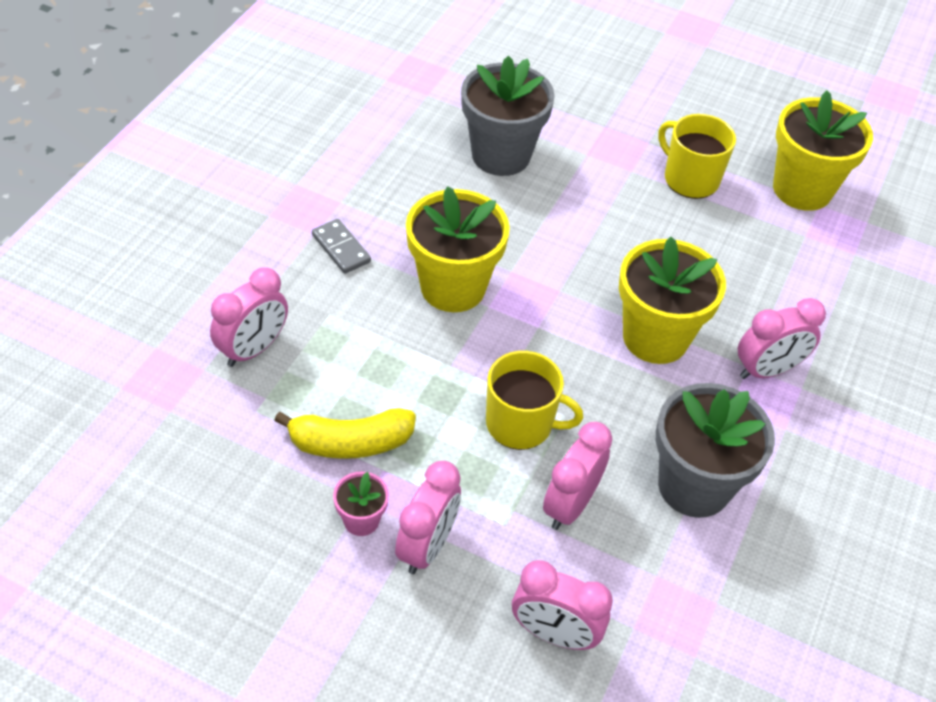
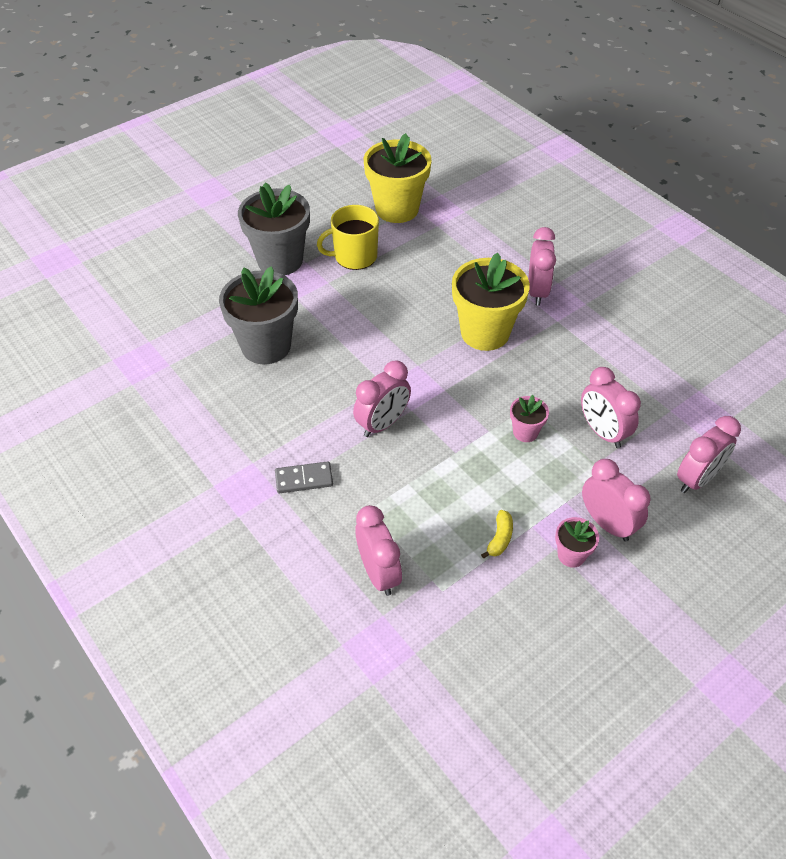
camera: 60 degrees left, 0 degrees up
yellow banana [274,408,416,459] -> yellow banana [481,510,513,558], size x0.53
yellow flower pot [406,186,510,312] -> pink clock [353,361,411,437]
yellow mug [486,351,583,450] -> pink flower pot [510,395,549,442]
grey flower pot [656,383,775,518] -> grey flower pot moved to [238,182,310,275]

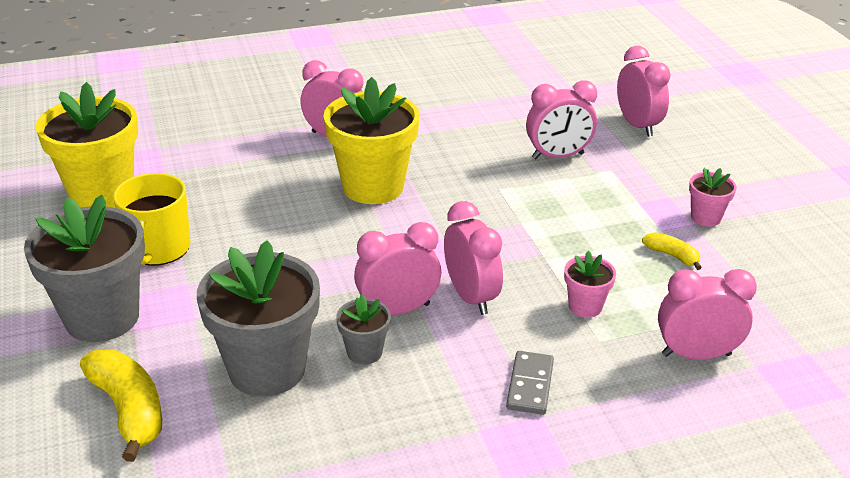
camera: 70 degrees left, 15 degrees down
pink flower pot [510,395,549,442] -> pink flower pot moved to [564,251,616,318]
pink clock [582,459,651,541] -> pink clock moved to [354,222,441,315]
none -> yellow banana [80,349,162,462]
none -> grey flower pot [336,294,391,365]

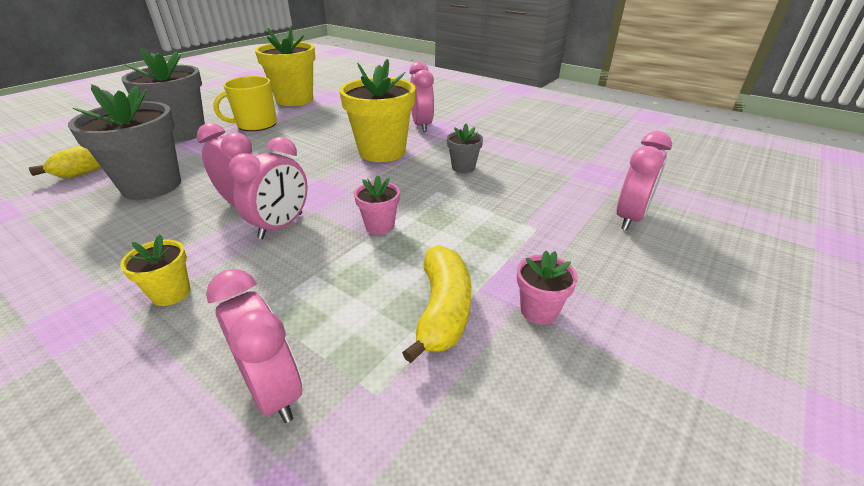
camera: 55 degrees right, 0 degrees up
grey flower pot [336,294,391,365] -> grey flower pot moved to [447,124,483,173]
grey domino [506,351,554,415] -> yellow flower pot [120,235,190,306]
pink clock [526,80,597,159] -> none
pink flower pot [564,251,616,318] -> pink flower pot moved to [354,175,400,235]
yellow banana [642,232,702,270] -> yellow banana [402,245,472,363], size x1.89

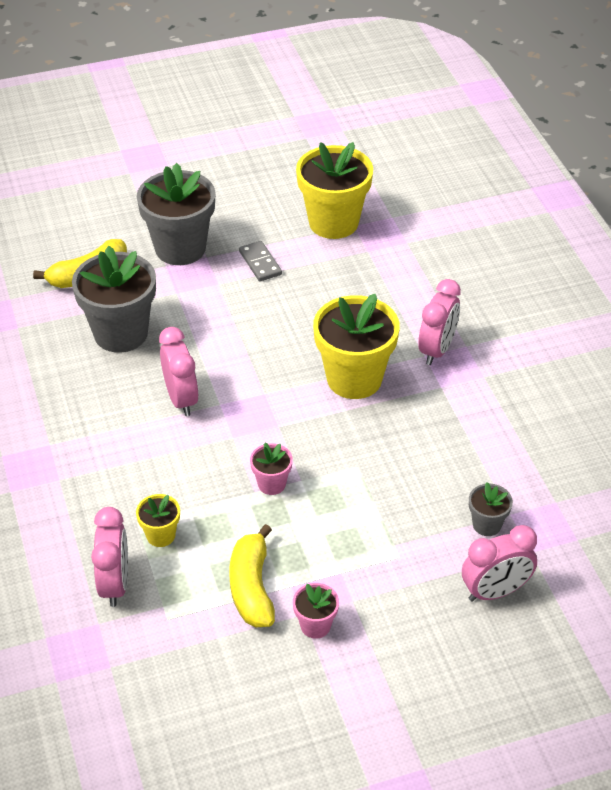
camera: 35 degrees right, 10 degrees up
yellow flower pot [120,235,190,306] -> yellow flower pot moved to [136,494,180,547]
yellow mug [213,76,277,131] -> grey domino [239,241,282,281]
pink clock [229,137,308,239] -> none
yellow banana [402,245,472,363] -> yellow banana turned 135 degrees clockwise [229,524,275,627]
grey flower pot [447,124,483,173] -> grey flower pot moved to [469,482,513,536]

